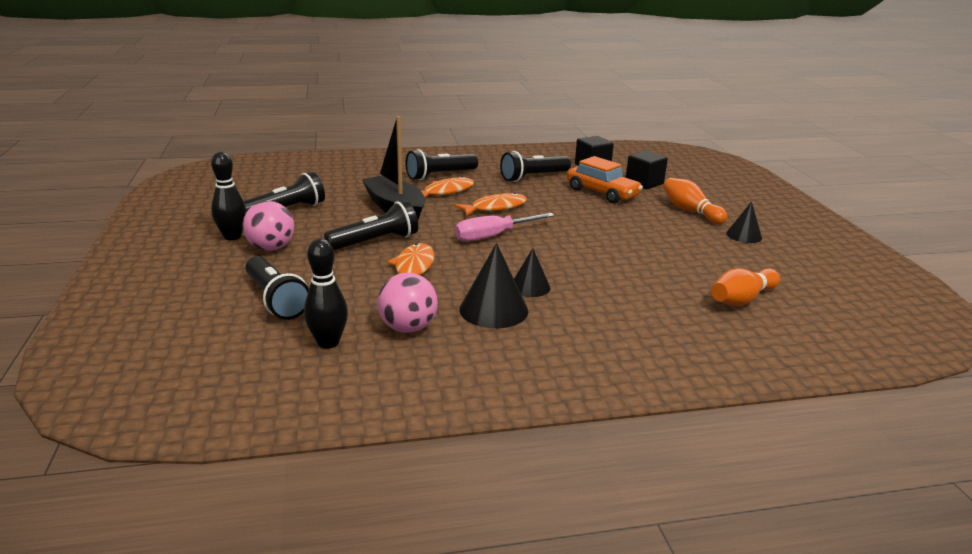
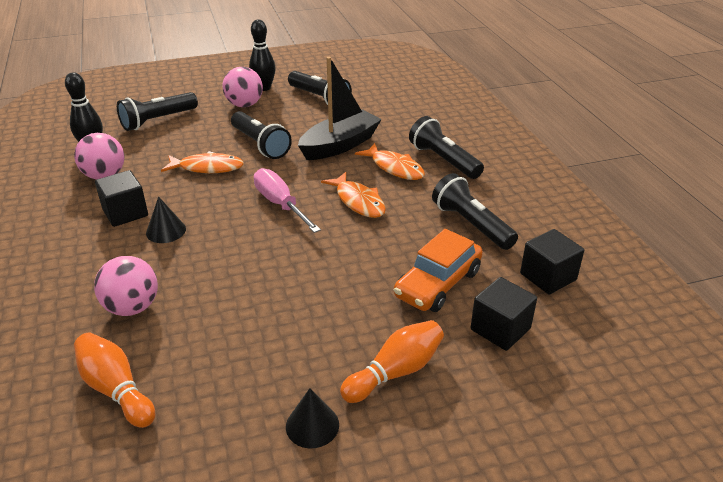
camera: 85 degrees right, 10 degrees up
black cone [459,243,528,328] -> black cube [95,170,148,227]
none -> pink ball [94,256,158,316]

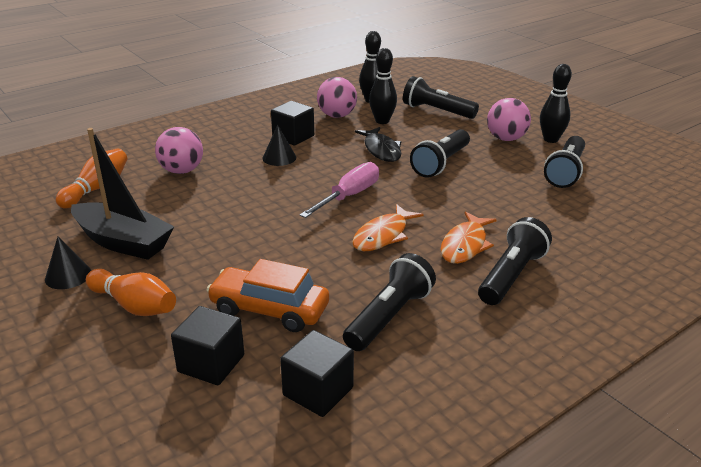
camera: 70 degrees right, 5 degrees down
orange fish [161,151,244,173] -> black fish [355,127,401,162]
black boat [298,57,382,160] -> black boat moved to [71,128,174,260]
none -> black bowling pin [369,48,397,124]

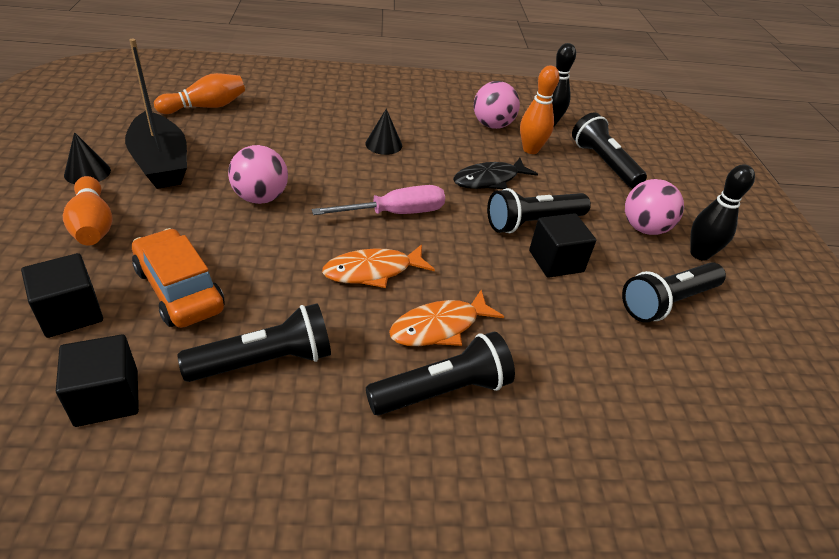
camera: 30 degrees right, 10 degrees up
pink ball [155,127,203,174] -> pink ball moved to [228,145,288,204]
black cube [271,101,314,146] -> black cube moved to [529,213,596,278]
black fish [355,127,401,162] -> black fish turned 45 degrees clockwise [453,158,538,189]
black bowling pin [369,48,397,124] -> orange bowling pin [520,65,559,154]

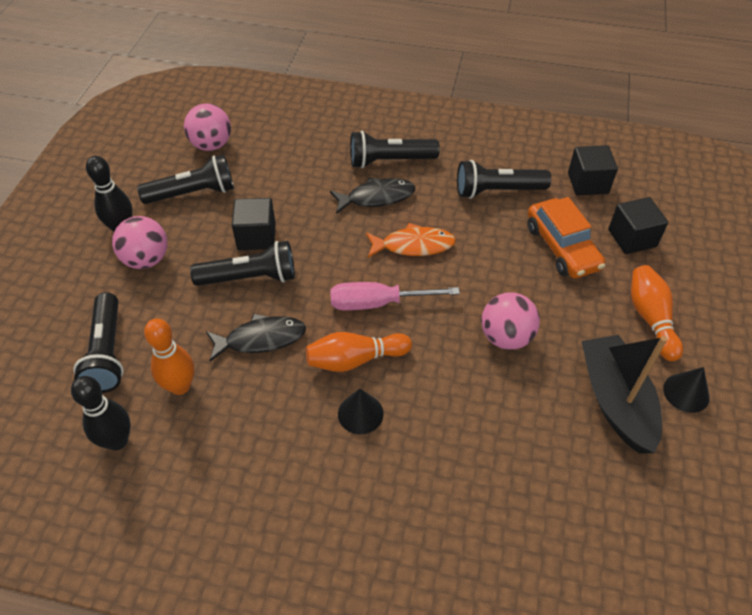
camera: 160 degrees left, 10 degrees up
orange bowling pin [154,73,245,114] -> orange bowling pin moved to [306,332,412,372]
orange fish [389,290,504,346] -> black fish [330,177,415,213]
pink ball [473,81,520,129] -> pink ball moved to [184,104,231,151]

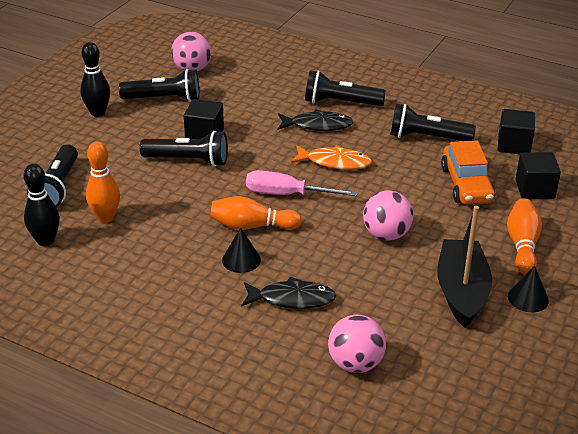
camera: 15 degrees right, 15 degrees down
pink ball [112,216,168,269] -> pink ball moved to [328,315,386,373]
black fish [206,314,306,362] -> black fish moved to [241,276,336,309]

